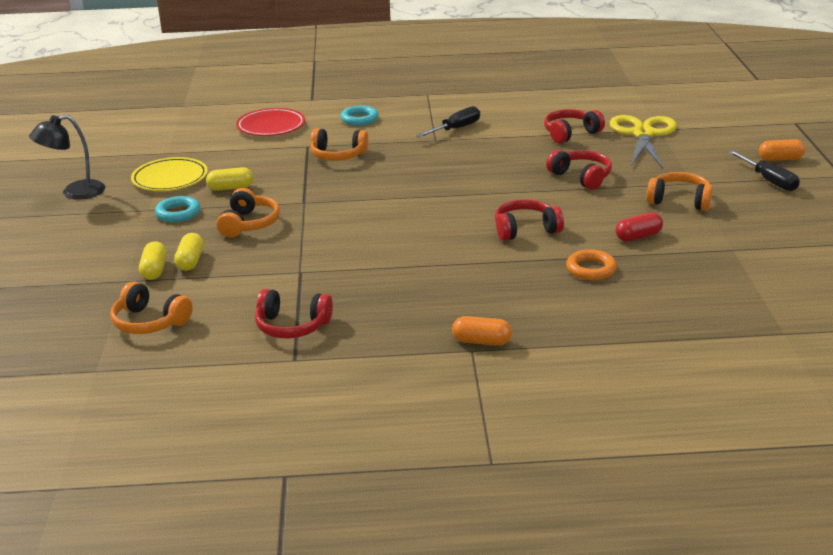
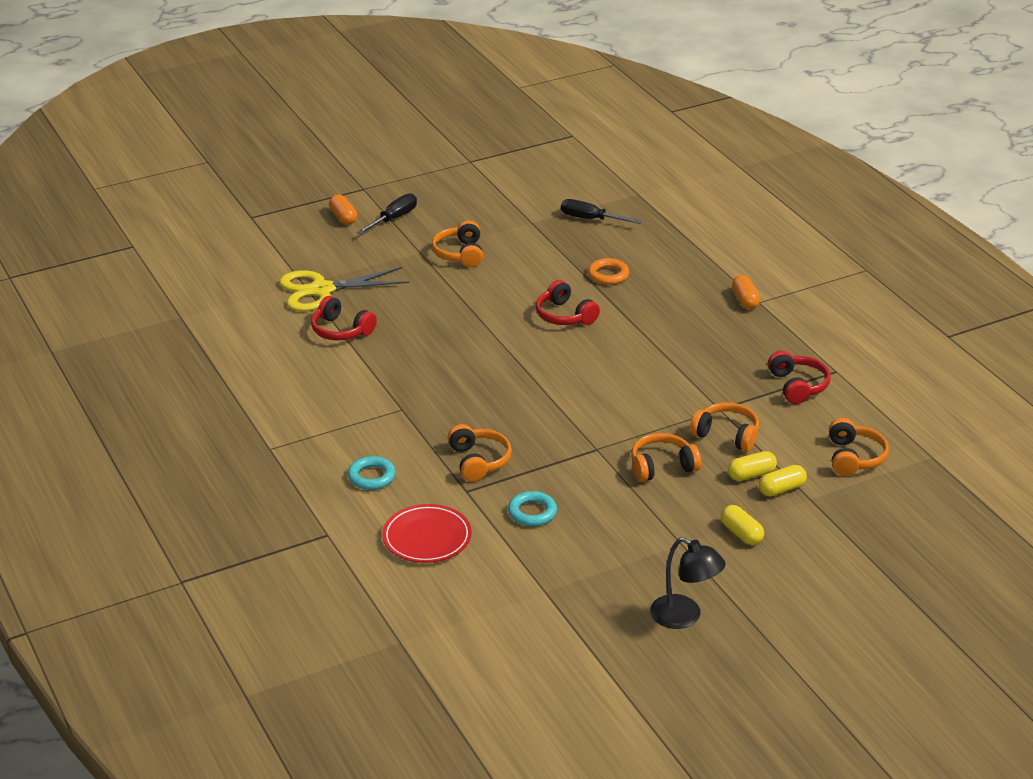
camera: 115 degrees left, 5 degrees up
yellow plate [131,157,208,191] -> none
turquoise ring [155,196,200,222] -> turquoise ring moved to [508,491,557,526]
yellow capsule [206,167,253,191] -> yellow capsule moved to [721,505,764,545]
black screwdriver [416,106,480,138] -> black screwdriver moved to [561,199,642,224]
red headphones [546,149,612,190] -> none
red capsule [615,212,663,242] -> none
none -> orange headphones [690,402,759,452]

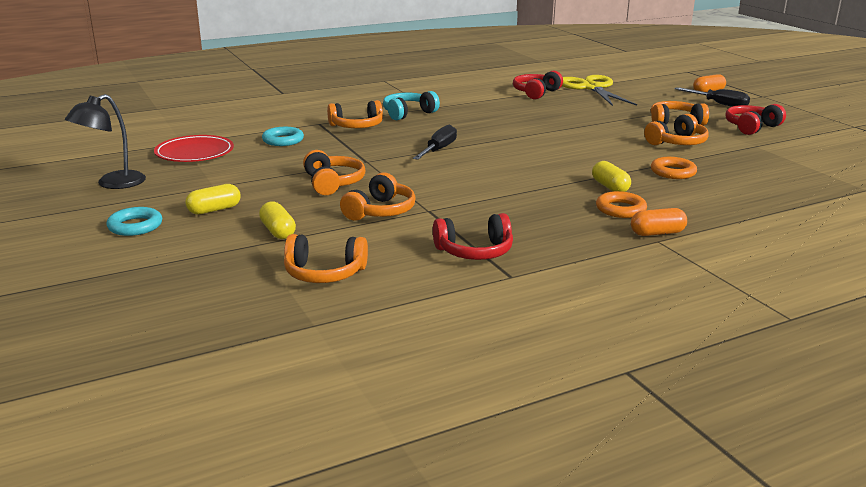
camera: 90 degrees right, 10 degrees down
turquoise ring [348,456,396,490] -> turquoise ring moved to [107,207,162,236]
red plate [382,504,472,563] -> red plate moved to [154,135,234,162]
red headphones [536,280,600,325] -> red headphones moved to [725,104,786,135]
black screwdriver [561,199,642,224] -> black screwdriver moved to [413,125,457,160]
yellow capsule [728,451,777,481] -> yellow capsule moved to [592,161,631,192]
none -> turquoise headphones [383,91,440,120]
none -> orange ring [596,191,647,218]
none -> orange headphones [644,114,709,145]

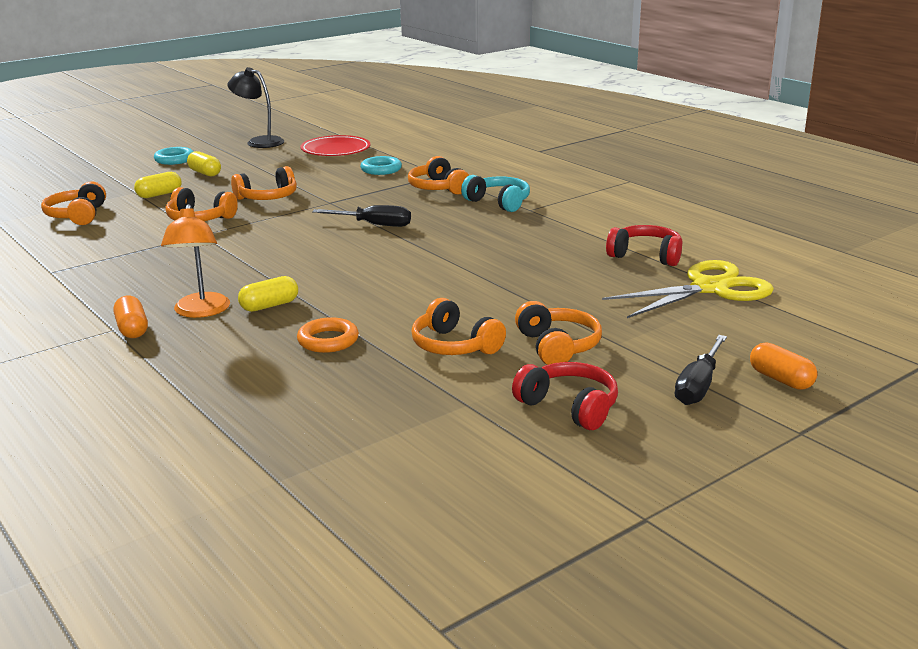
camera: 80 degrees right, 0 degrees up
red headphones [433,213,513,260] -> none
orange ring [596,191,647,218] -> orange lamp [161,204,230,318]

